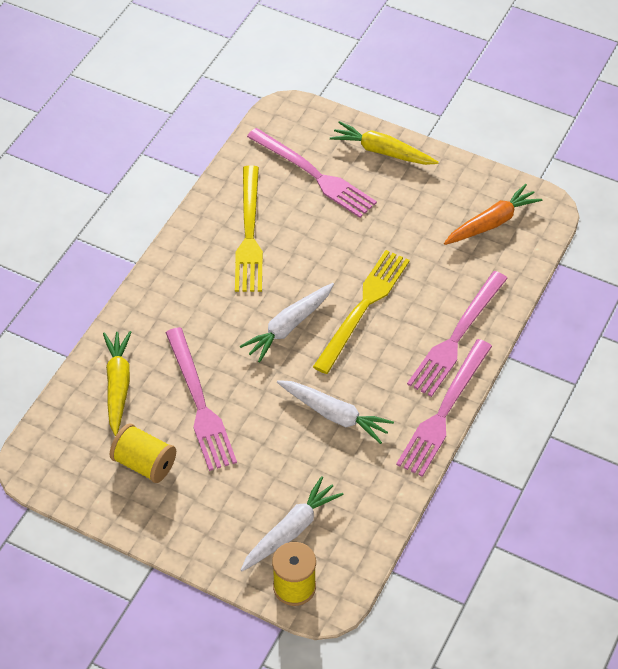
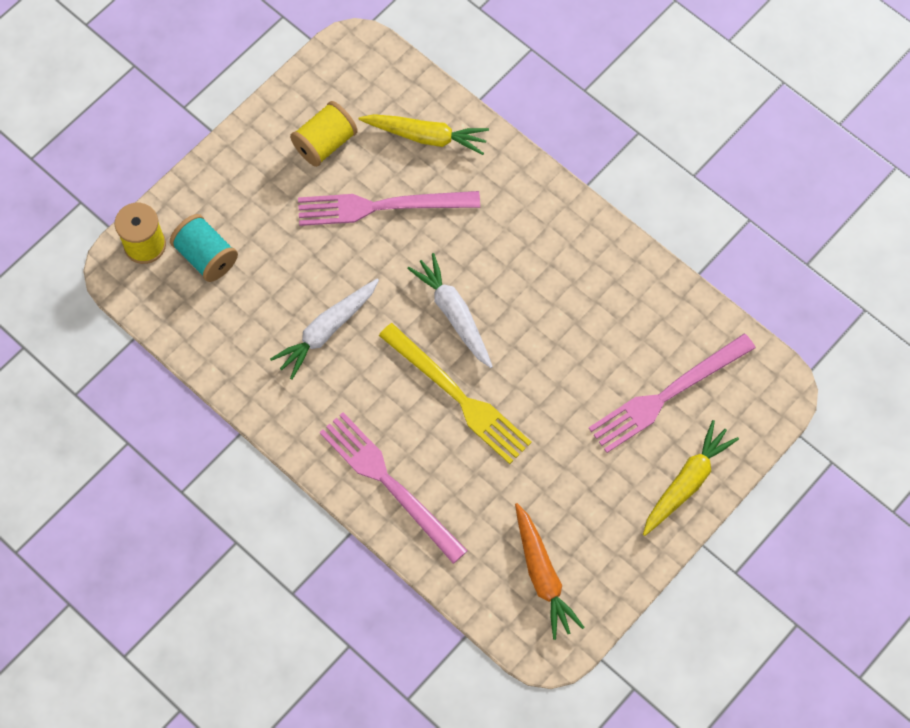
camera: 105 degrees right, 15 degrees up
yellow fork [235,165,263,292] -> none
white carrot [241,476,344,571] -> turquoise spool [170,214,238,282]
pink fork [396,339,492,477] -> none

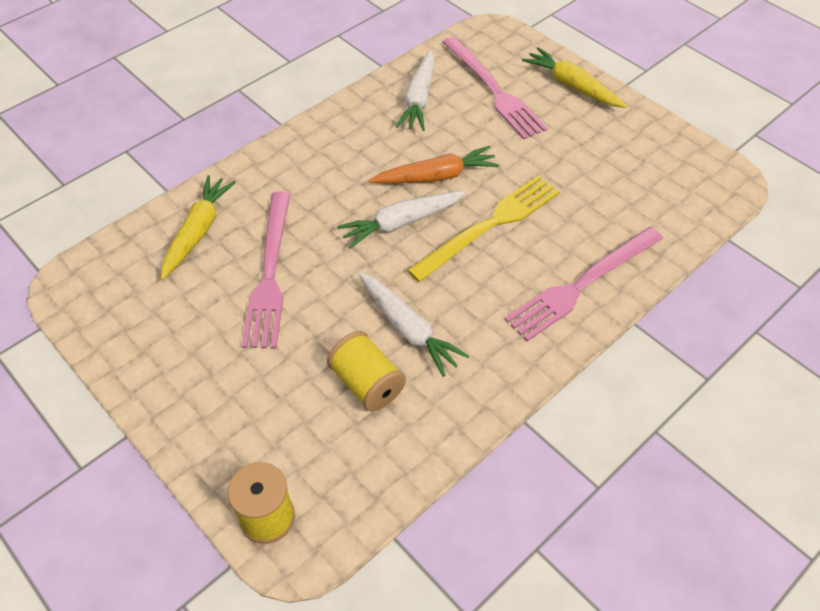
camera: 85 degrees left, 15 degrees down
turquoise spool [170,214,238,282] -> none
yellow spool [290,101,358,167] -> yellow spool moved to [327,331,406,412]
orange carrot [515,503,585,640] -> orange carrot moved to [369,146,499,183]
none -> white carrot [396,50,434,131]

